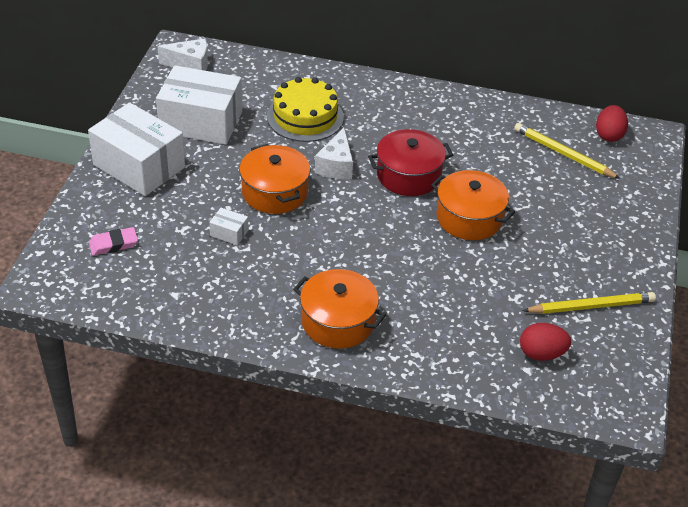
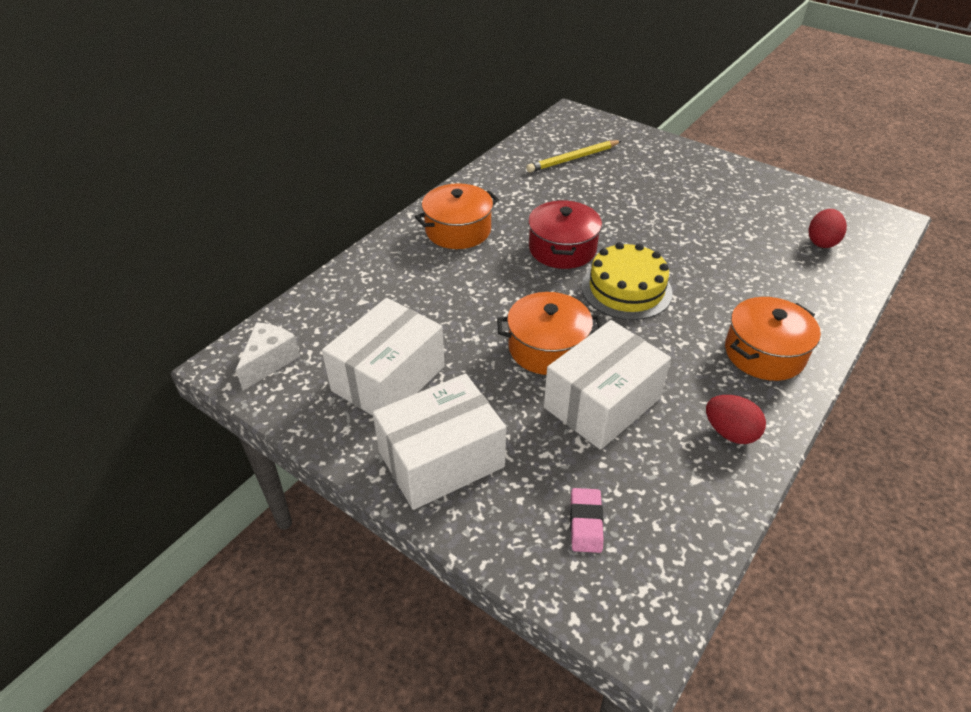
camera: 65 degrees left, 0 degrees up
white box [209,208,248,245] -> white box [544,320,671,450], size x2.50
yellow cake [267,77,344,142] -> yellow cake moved to [582,242,673,320]
white cheese [315,127,353,179] -> none
orange pot [431,170,515,240] -> orange pot moved to [415,183,499,249]
yellow pencil [522,292,656,314] -> none
red egg [596,105,628,142] -> red egg moved to [706,395,766,444]

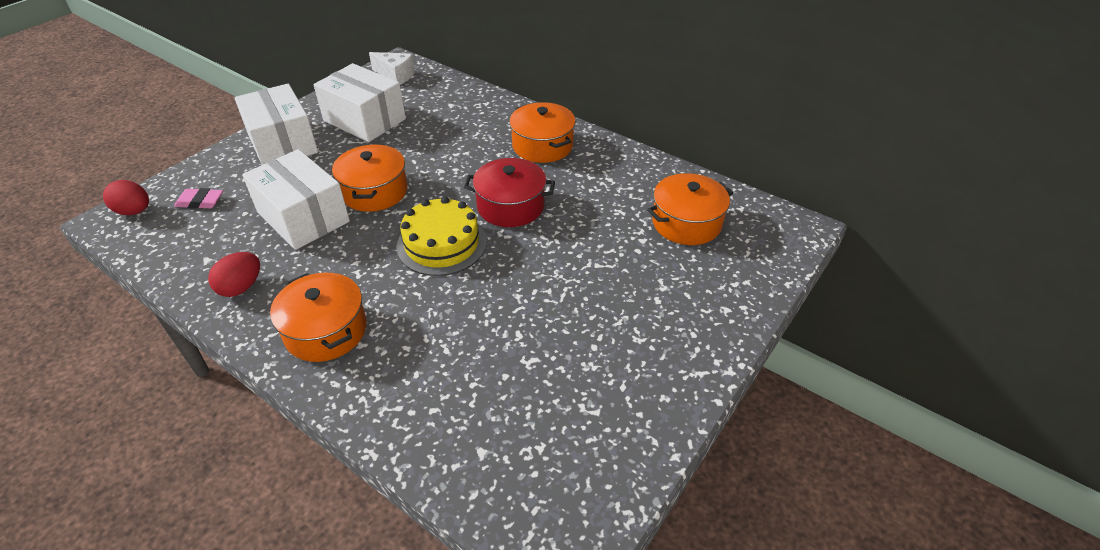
camera: 90 degrees right, 0 degrees up
yellow pencil [526,140,621,172] -> orange pot [647,173,733,245]
red egg [809,209,847,248] -> red egg moved to [103,180,149,215]

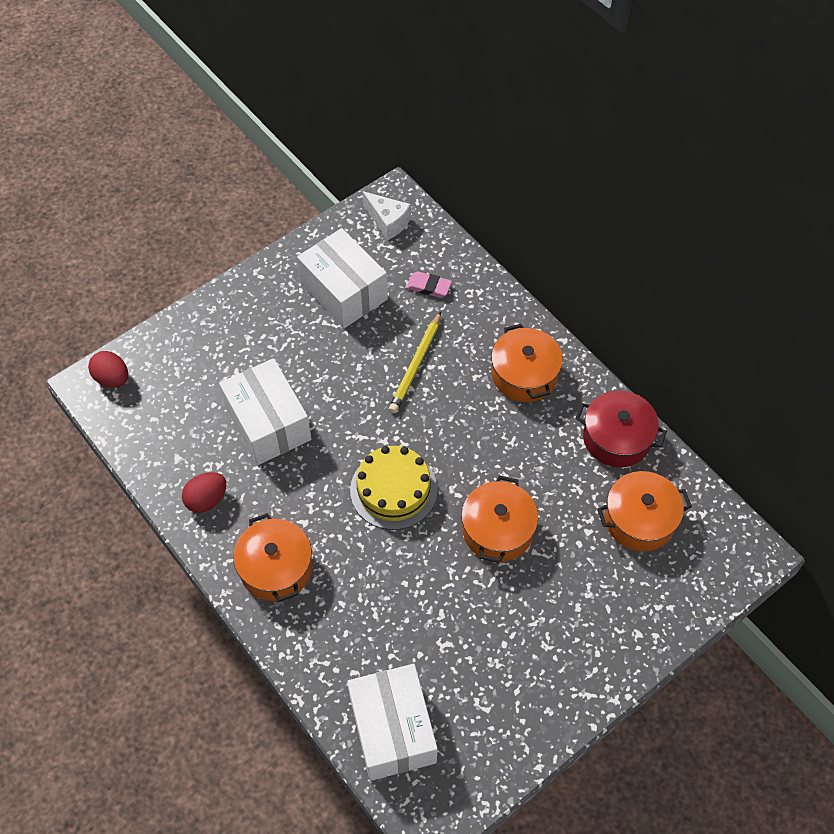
camera: 15 degrees right, 15 degrees up
pink eraser [174,188,223,209] -> pink eraser moved to [406,271,452,298]
white box [234,84,318,165] -> white box moved to [347,664,438,781]
orange pot [332,144,408,212] -> orange pot moved to [461,475,538,563]
red pot [464,158,555,227] -> red pot moved to [575,390,667,467]
none -> yellow pencil [389,312,441,413]

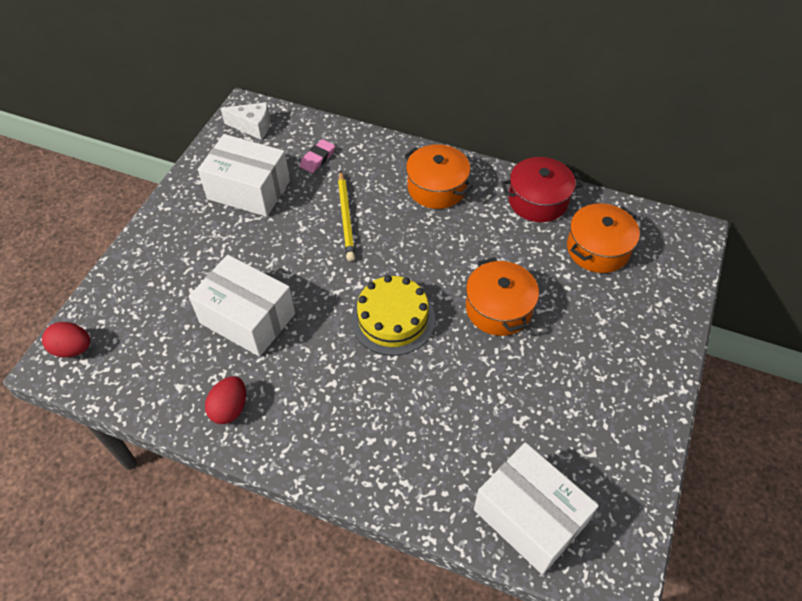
camera: 30 degrees left, 5 degrees down
orange pot [233,513,312,602] -> none
pink eraser [406,271,452,298] -> pink eraser turned 45 degrees counterclockwise [300,139,335,173]

